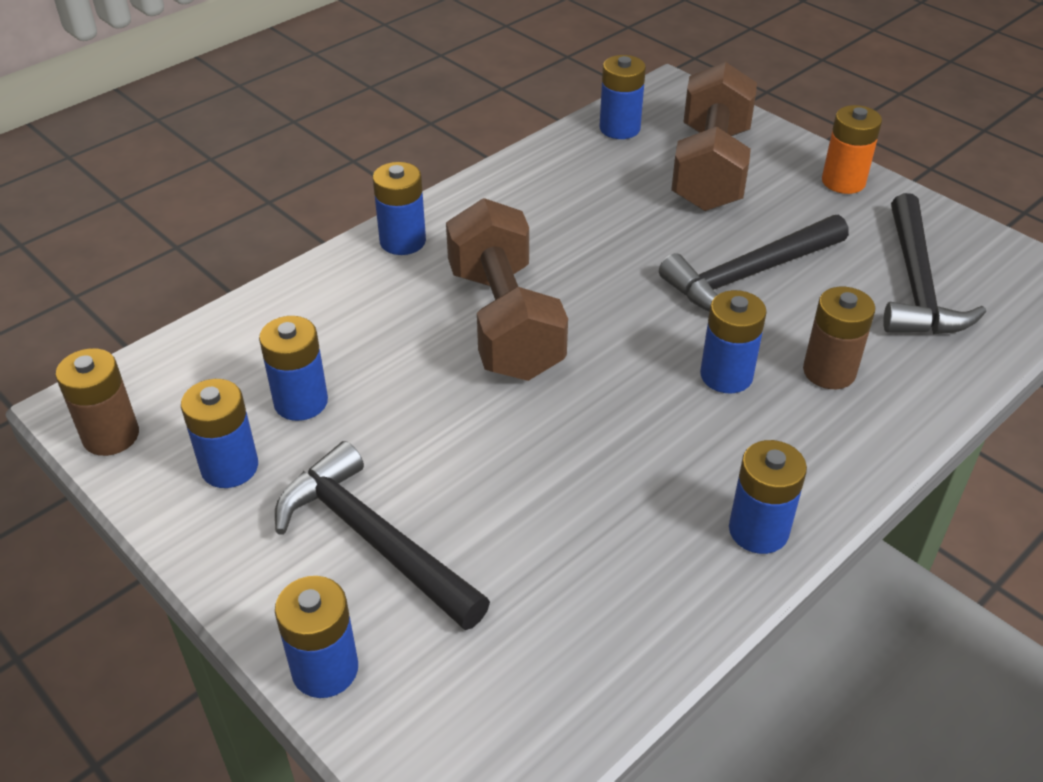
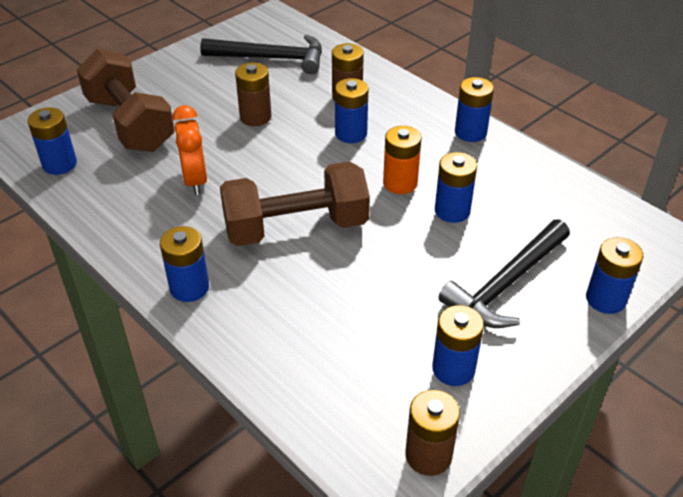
camera: 90 degrees left, 0 degrees up
blue battery [259,316,328,421] -> blue battery moved to [435,152,477,223]
black hammer [659,215,849,311] -> brown battery [235,63,271,126]
brown dumbbell [671,62,757,211] -> brown dumbbell turned 45 degrees clockwise [76,49,175,152]
orange battery [822,105,882,194] -> orange battery moved to [383,126,421,194]
none -> orange clock [172,105,207,195]

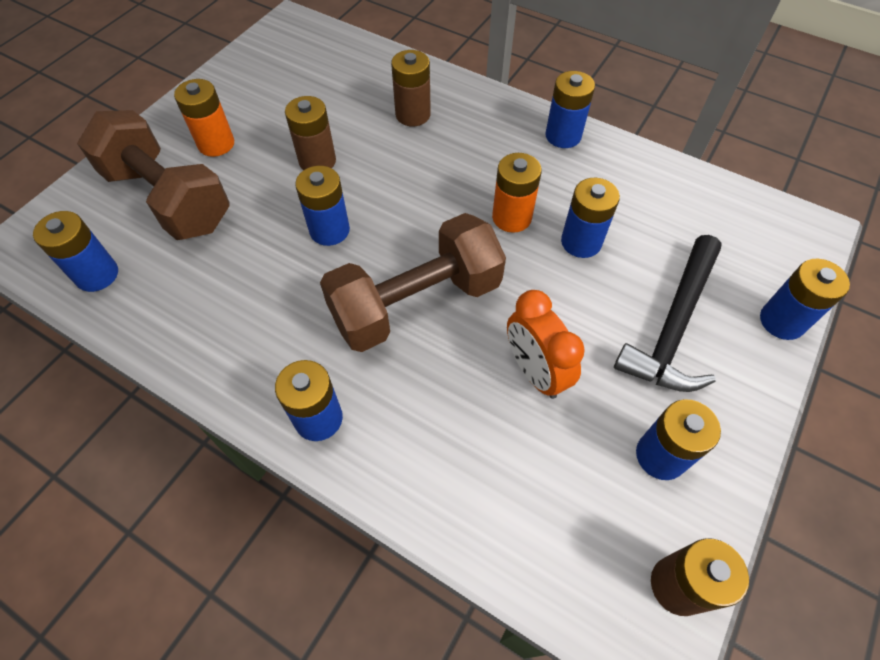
camera: 15 degrees left, 15 degrees up
orange clock [172,105,207,195] -> orange clock moved to [507,290,585,399]
black hammer [200,34,322,74] -> none
blue battery [335,78,368,143] -> blue battery moved to [295,166,350,246]
none -> orange battery [174,79,234,157]

